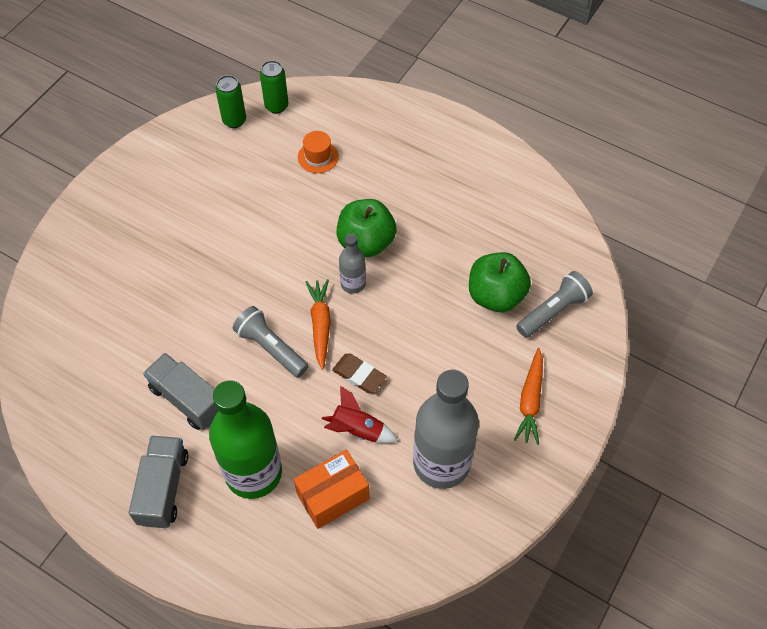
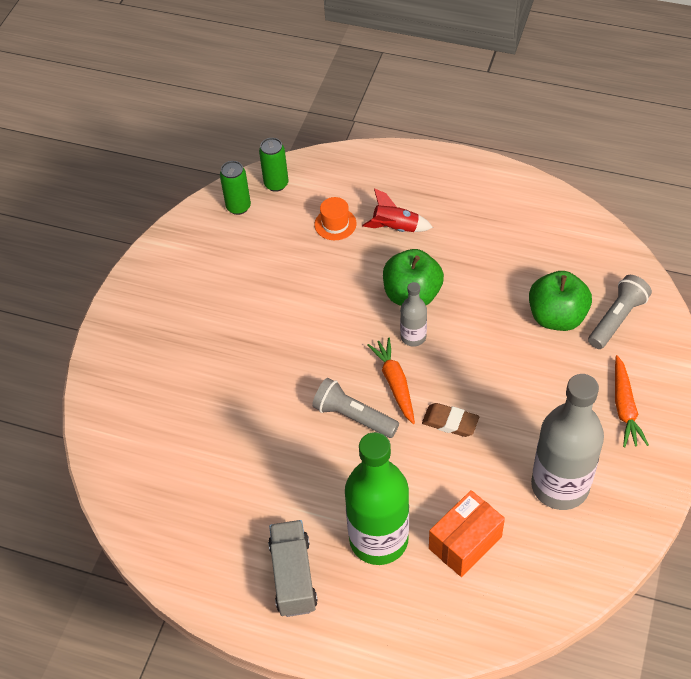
camera: 10 degrees left, 5 degrees down
grey truck [143,353,218,430] -> none
red rocket [322,386,398,443] -> red rocket moved to [362,188,433,232]

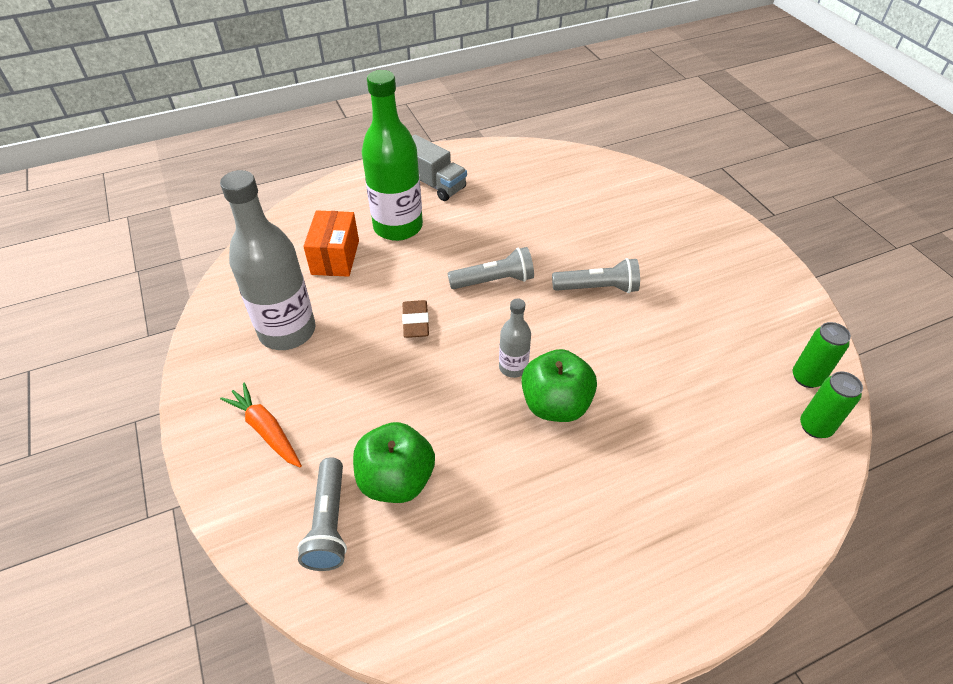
camera: 135 degrees right, 5 degrees down
orange hat [314,197,357,240] -> none
red rocket [362,188,433,232] -> none
orange carrot [367,337,415,424] -> none
brown eraser [422,403,479,437] -> brown eraser turned 75 degrees counterclockwise [402,300,429,338]
none -> grey flashlight [552,258,640,293]

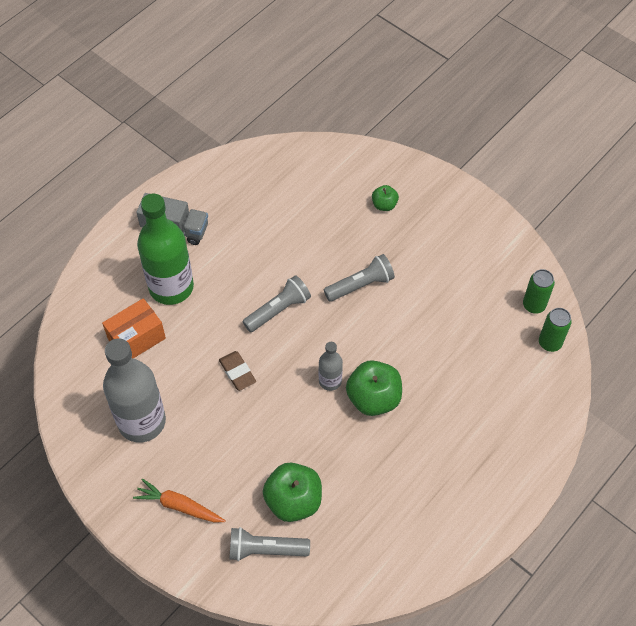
camera: 25 degrees left, 10 degrees up
grey flashlight [297,457,347,571] -> grey flashlight turned 120 degrees clockwise [229,527,310,561]
orange box [303,210,359,277] -> orange box turned 75 degrees clockwise [102,298,166,358]
none -> green apple [372,185,399,211]

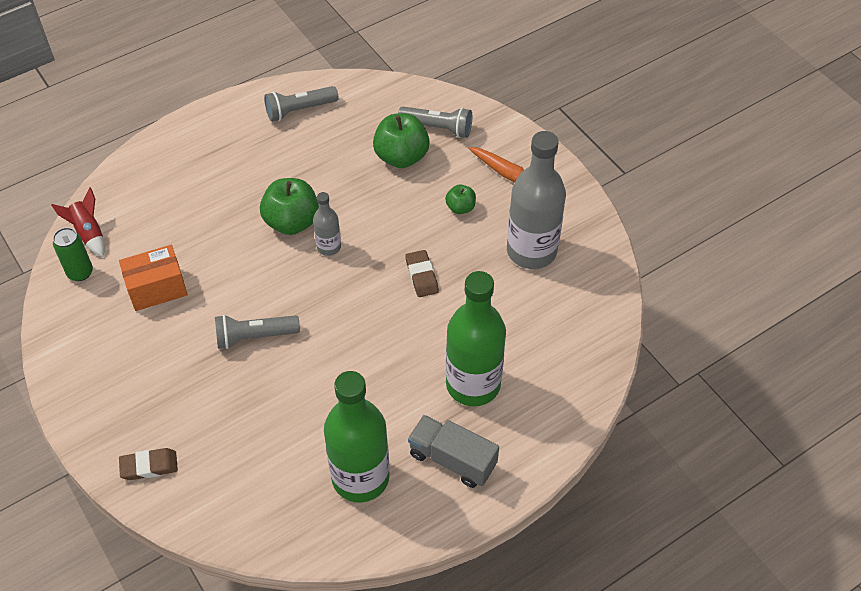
camera: 165 degrees left, 5 degrees down
orange box [102,298,166,358] -> orange box moved to [119,245,188,311]
grey flashlight [242,275,311,332] -> grey flashlight moved to [264,86,338,122]
green apple [372,185,399,211] -> green apple moved to [445,184,476,214]
green can [539,308,572,352] -> red rocket [51,187,105,257]
none -> brown eraser [119,448,178,480]
none -> green bottle [324,371,390,503]

